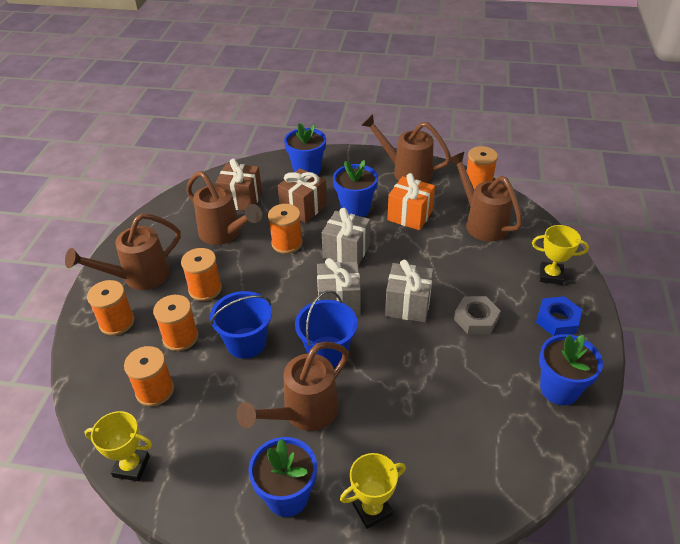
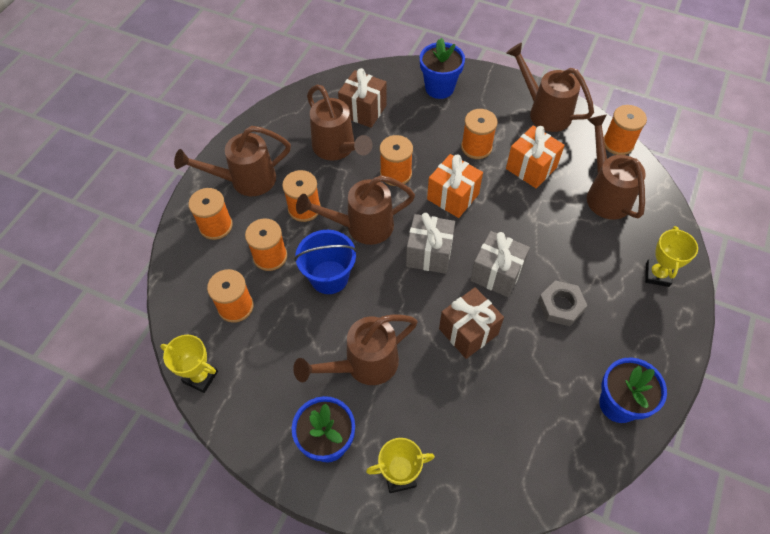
camera: 15 degrees right, 15 degrees up
brown gift [278,168,327,223] -> brown gift moved to [439,287,504,359]
blue bucket [295,291,358,367] -> none
grey gift [322,208,370,266] -> orange gift [427,154,483,218]
blue flower pot [333,160,378,217] -> orange spool [461,109,498,159]
yellow trophy [532,225,589,285] -> yellow trophy turned 75 degrees clockwise [645,226,698,287]
blue nut [536,296,582,336] -> none
none -> brown watering can [296,175,415,245]

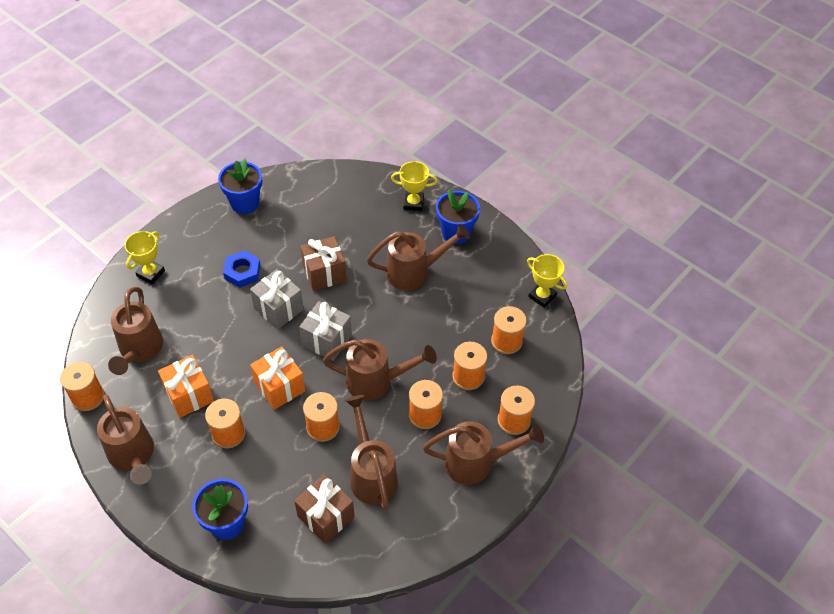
camera: 165 degrees left, 5 degrees down
blue bucket [295,230,357,294] -> none
grey nut [538,280,587,326] -> blue nut [223,251,261,288]

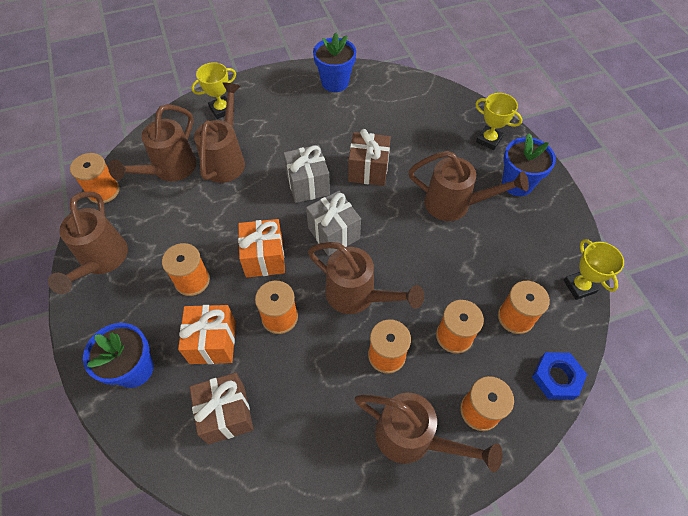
camera: 30 degrees right, 5 degrees up
orange gift [158,355,214,418] -> orange gift moved to [178,305,236,364]
blue nut [223,251,261,288] -> blue nut moved to [532,352,587,400]
brown watering can [345,395,398,510] -> brown watering can moved to [194,82,245,183]

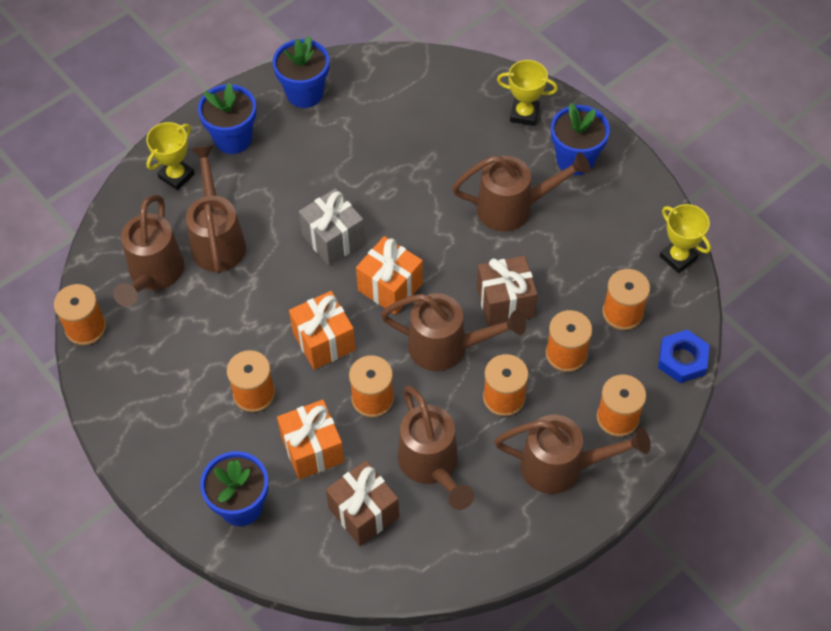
camera: 20 degrees left, 0 degrees up
brown watering can [48,191,128,294] -> brown watering can moved to [398,385,474,510]
grey gift [306,191,361,256] -> orange gift [356,236,423,315]
brown gift [348,129,391,186] -> brown gift moved to [477,256,537,326]
none -> blue flower pot [198,83,256,154]

